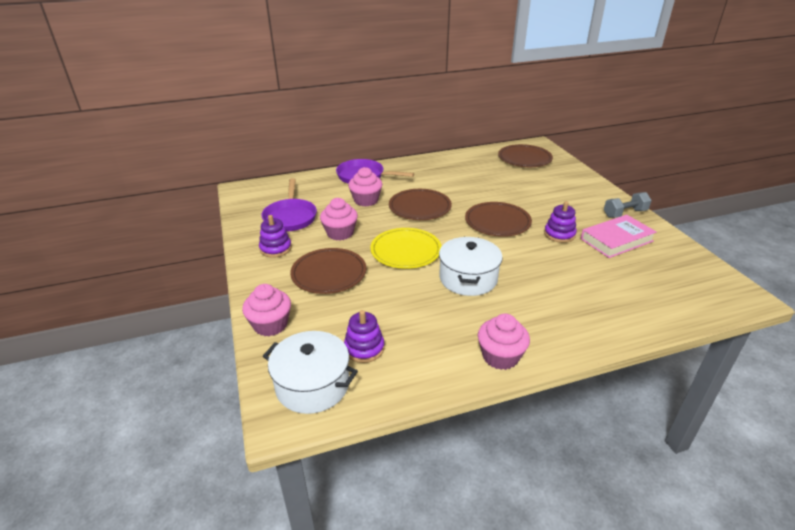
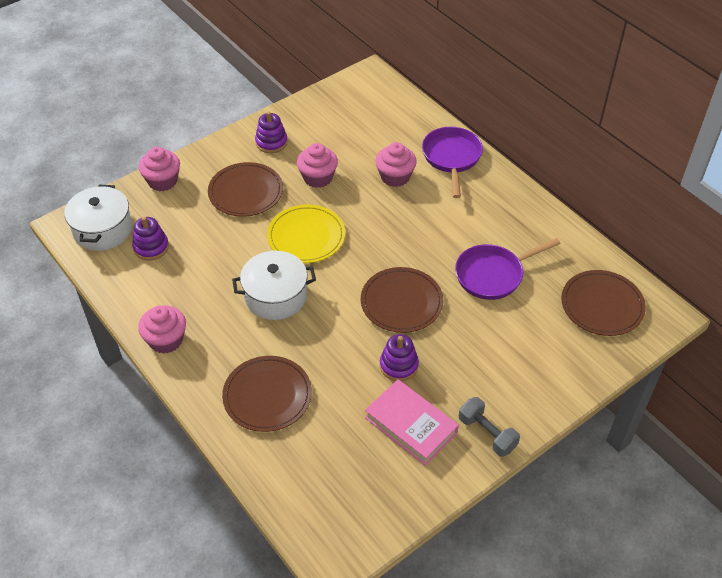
camera: 70 degrees right, 15 degrees up
purple pan [262,178,317,231] -> purple pan moved to [455,238,561,300]
brown plate [389,189,452,220] -> brown plate moved to [222,356,312,432]

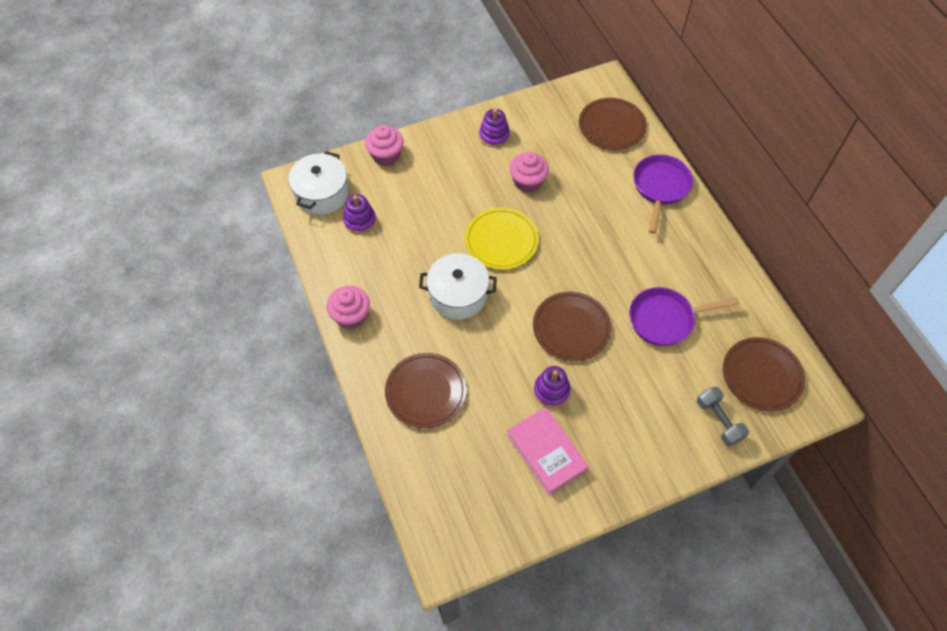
camera: 15 degrees right, 10 degrees up
brown plate [208,162,283,217] -> brown plate moved to [579,98,647,150]
pink cupcake [375,142,417,187] -> none
grey dumbbell [459,397,520,457] -> grey dumbbell moved to [697,387,749,446]

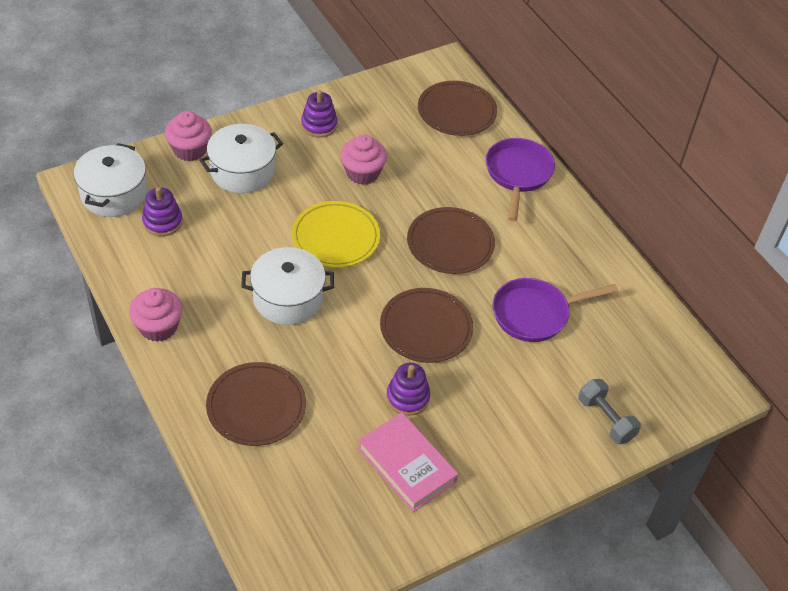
camera: 10 degrees left, 10 degrees down
brown plate [723,337,805,411] -> brown plate moved to [407,207,495,274]
none -> white pot [199,124,283,193]

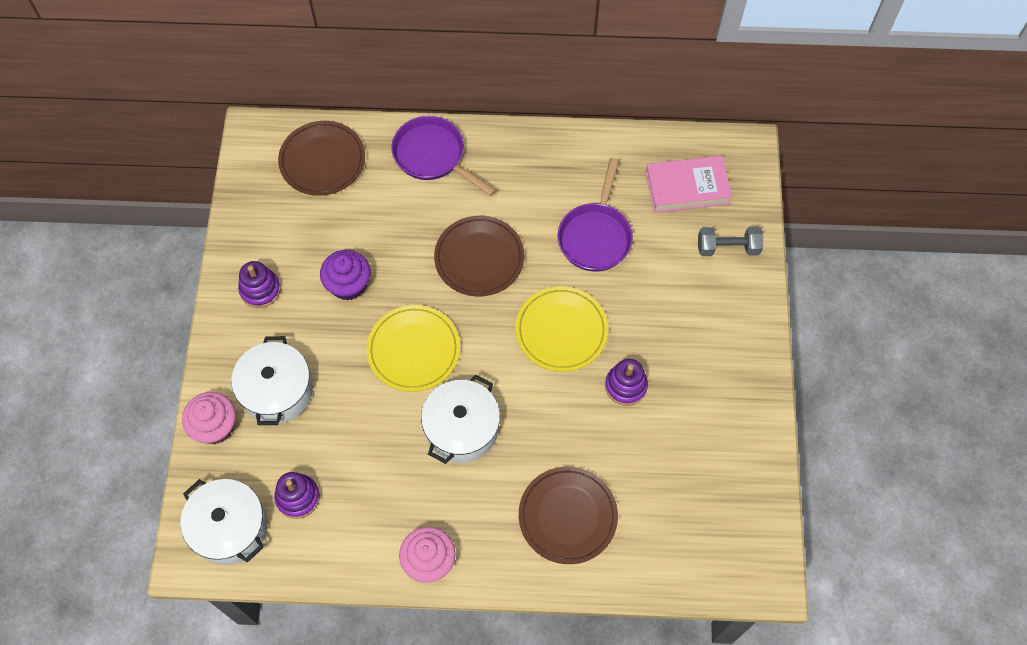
camera: 55 degrees left, 15 degrees up
pink cupcake [340,134,387,185] -> purple cupcake [320,250,371,301]
pink book [358,413,458,512] -> pink book moved to [646,155,732,213]
brown plate [380,288,473,363] -> yellow plate [515,286,608,372]

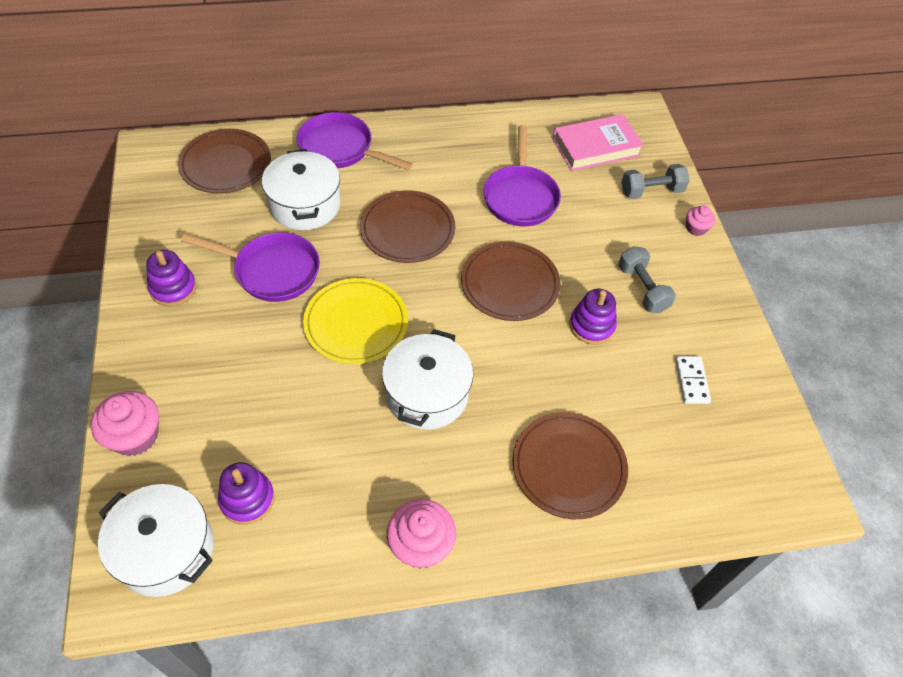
camera: 15 degrees left, 10 degrees down
white pot [232,336,313,425] -> white pot moved to [262,149,341,230]
purple cupcake [320,250,371,301] -> purple pan [181,232,320,302]
yellow plate [515,286,608,372] -> brown plate [461,242,560,321]
none -> grey dumbbell [618,246,676,313]
none -> white domino [675,356,711,404]
none -> pink cupcake [686,205,715,236]

